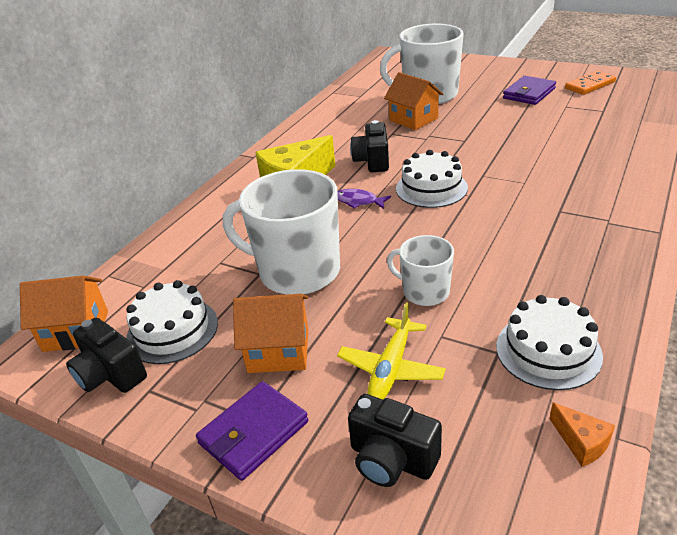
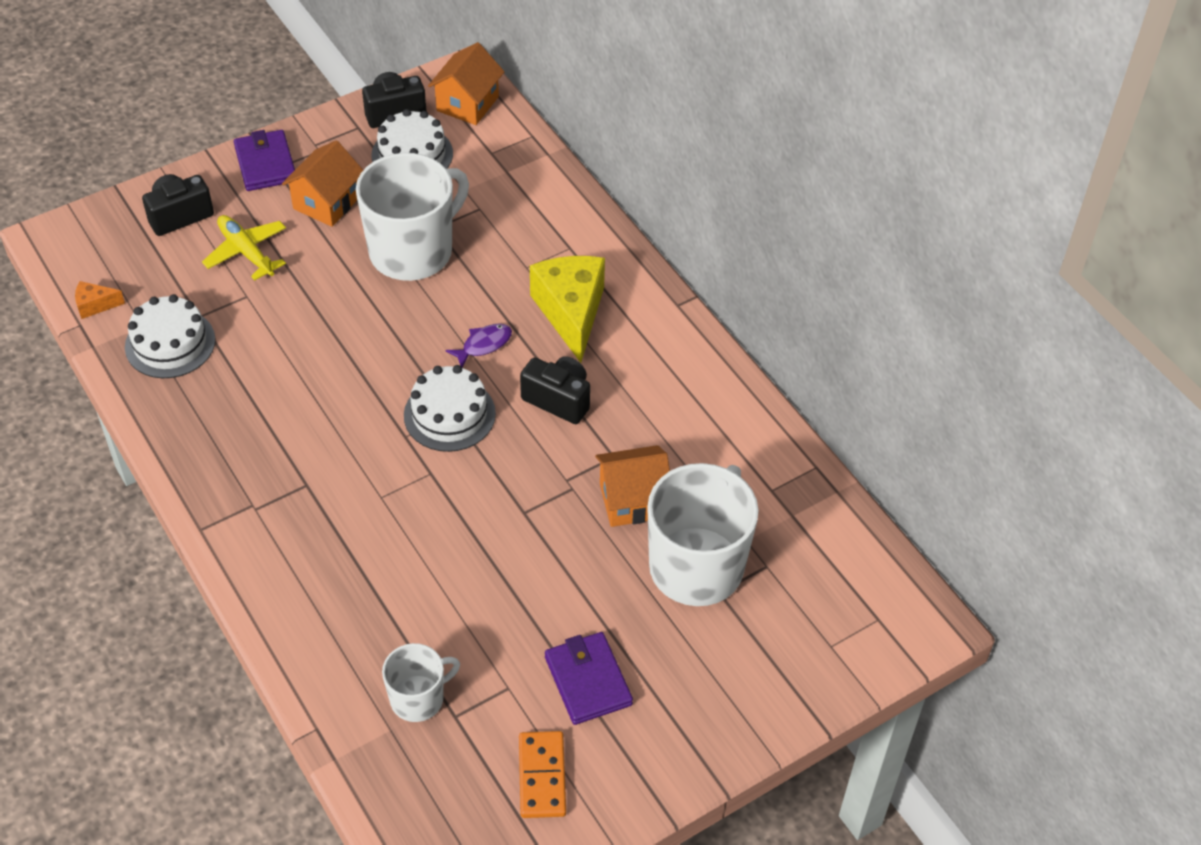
camera: 115 degrees right, 15 degrees up
white mug [387,235,454,306] -> white mug moved to [382,643,460,722]

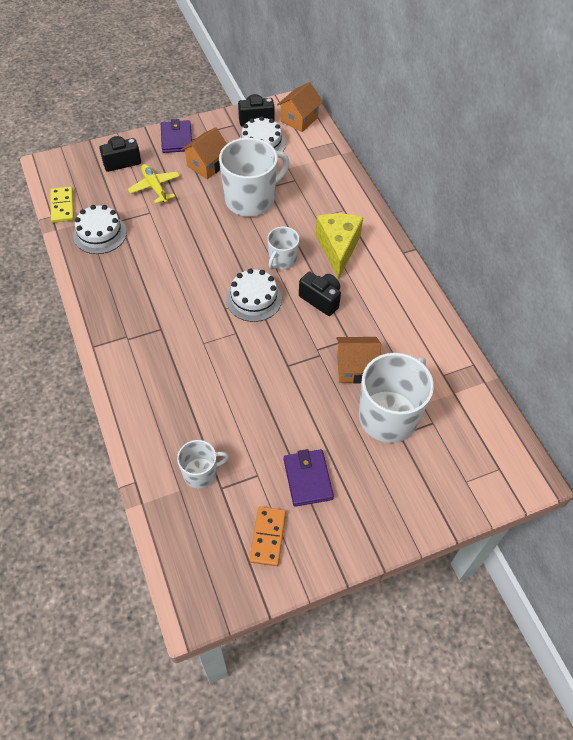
camera: 10 degrees right, 5 degrees up
orange cheese [75,281,125,319] -> yellow domino [50,186,74,223]
purple fish [446,324,512,367] -> white mug [267,227,299,270]

